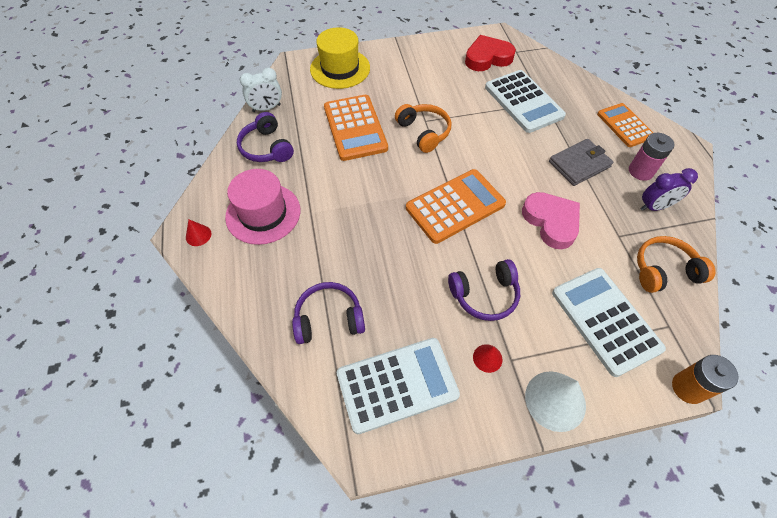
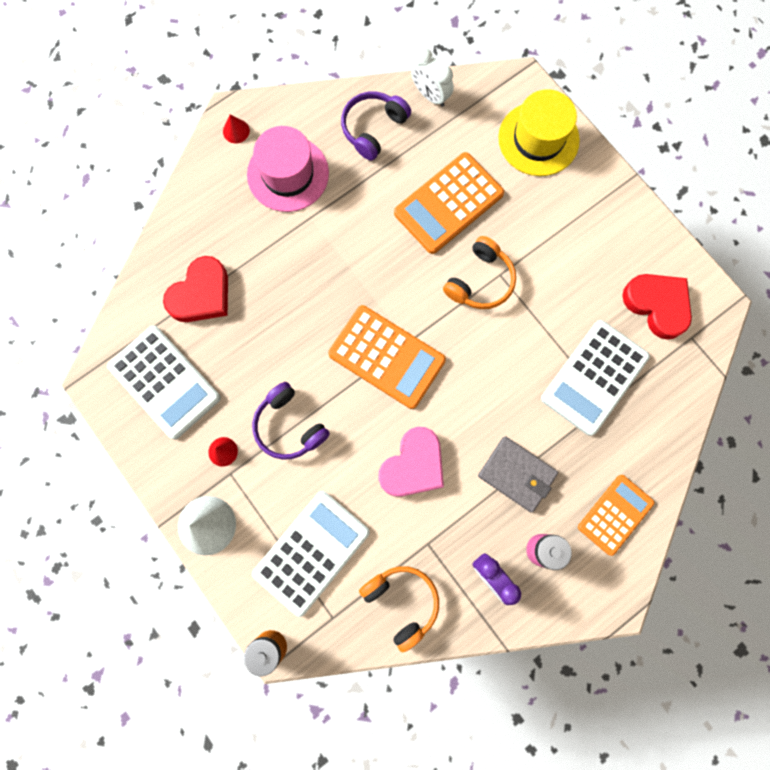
camera: 65 degrees right, 20 degrees up
purple headphones [292,282,365,344] -> red heart [163,256,228,322]

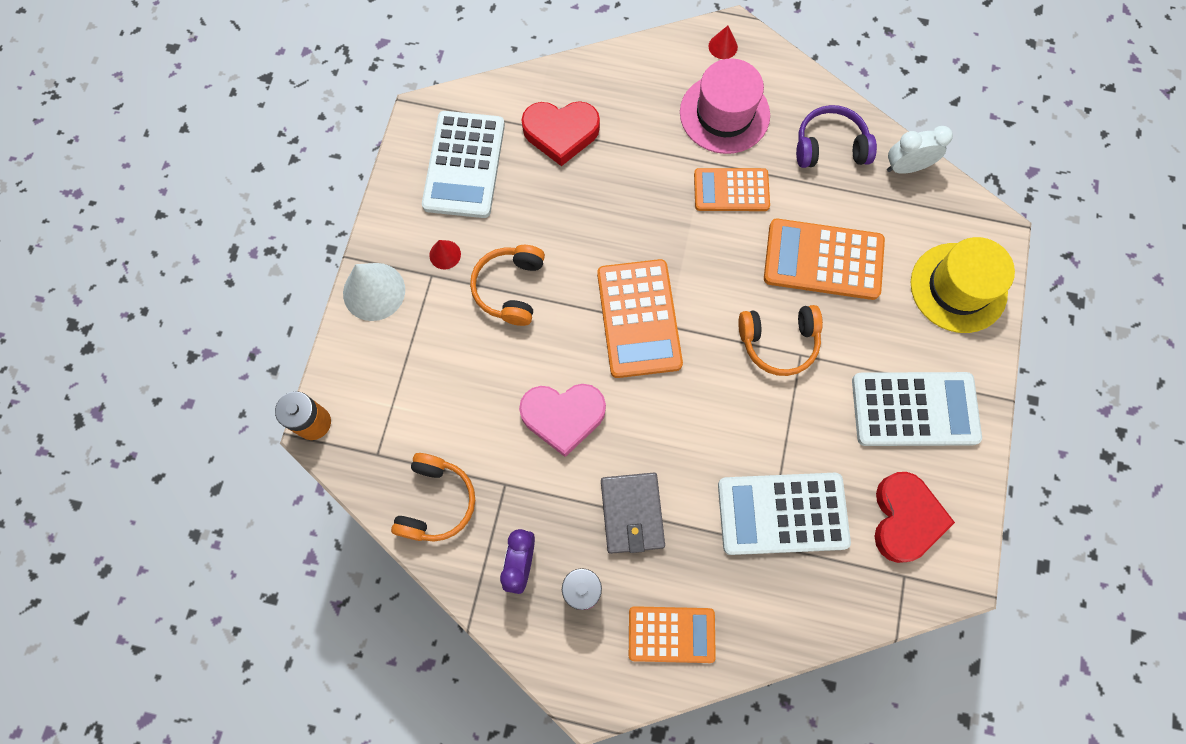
camera: 50 degrees right, 5 degrees down
purple headphones [252,382,330,460] -> orange headphones [470,245,545,326]
white calculator [252,491,370,617] -> white calculator moved to [852,372,982,446]
white clock [411,48,454,107] -> white clock turned 75 degrees clockwise [887,126,953,174]
none -> orange calculator [694,168,770,211]

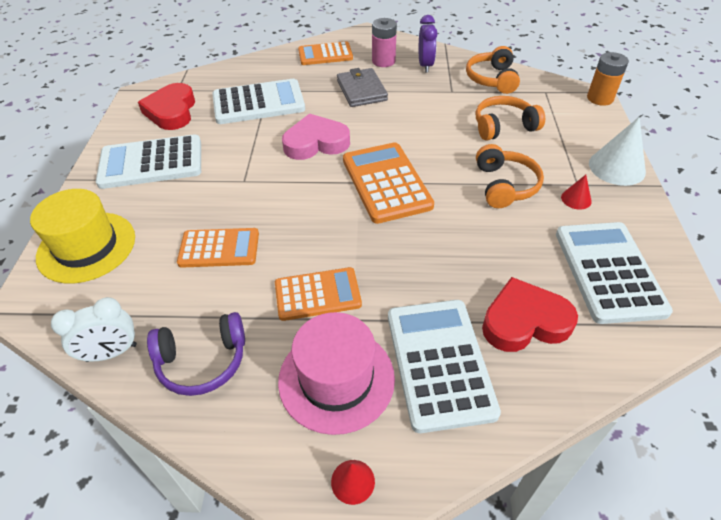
camera: 170 degrees right, 25 degrees down
pink heart [519,384,606,457] -> pink heart moved to [282,113,350,160]
orange headphones [738,305,823,376] -> orange headphones moved to [476,96,545,141]
orange calculator [764,219,885,300] -> orange calculator [177,228,259,268], size x0.66
none -> white calculator [388,300,501,433]

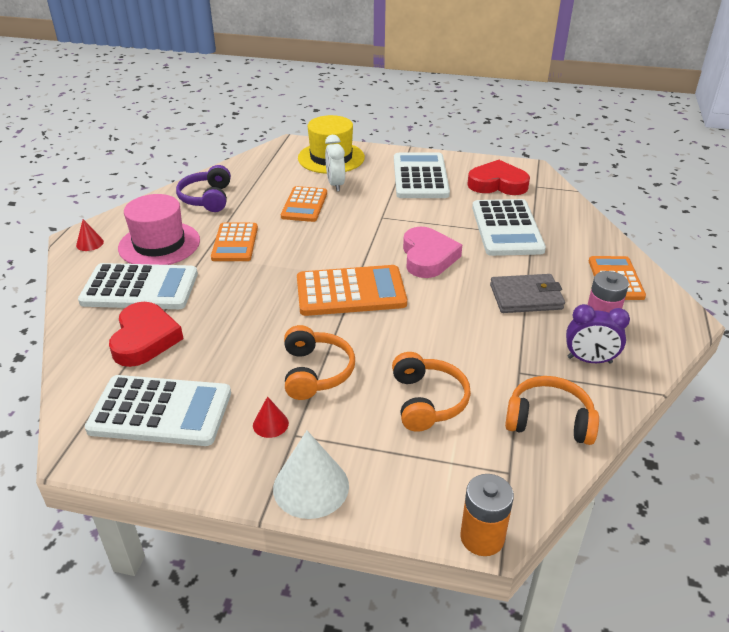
camera: 100 degrees right, 10 degrees down
white clock [51,297,137,362] -> white clock moved to [325,135,345,191]
orange headphones [476,144,544,208] -> orange headphones turned 105 degrees counterclockwise [284,325,355,400]

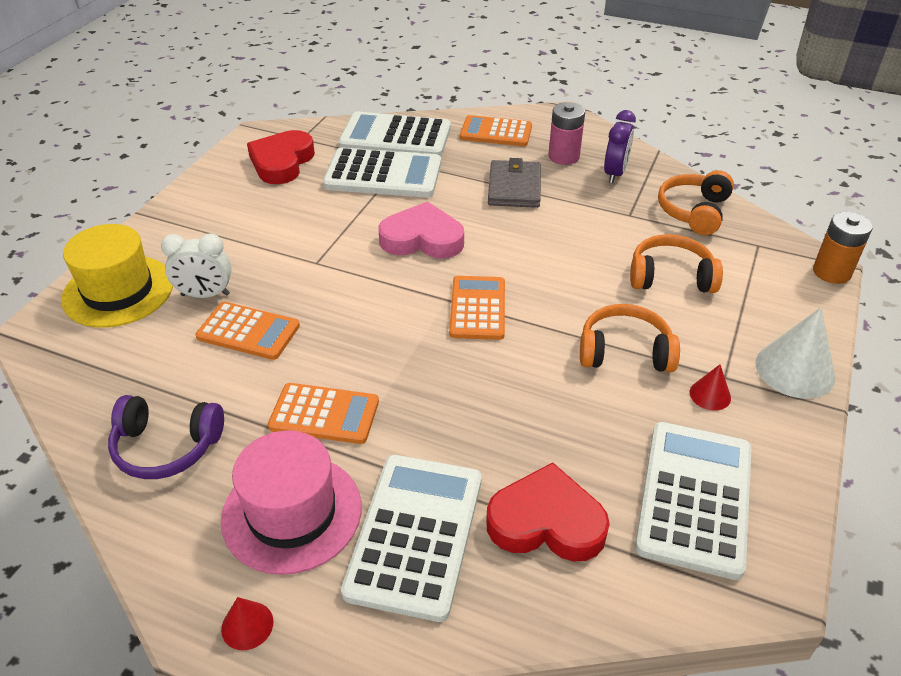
camera: 80 degrees left, 5 degrees up
orange calculator [297,265,407,316] -> orange calculator [449,276,505,340], size x0.66
white calculator [394,153,450,198] -> white calculator moved to [338,111,451,157]

